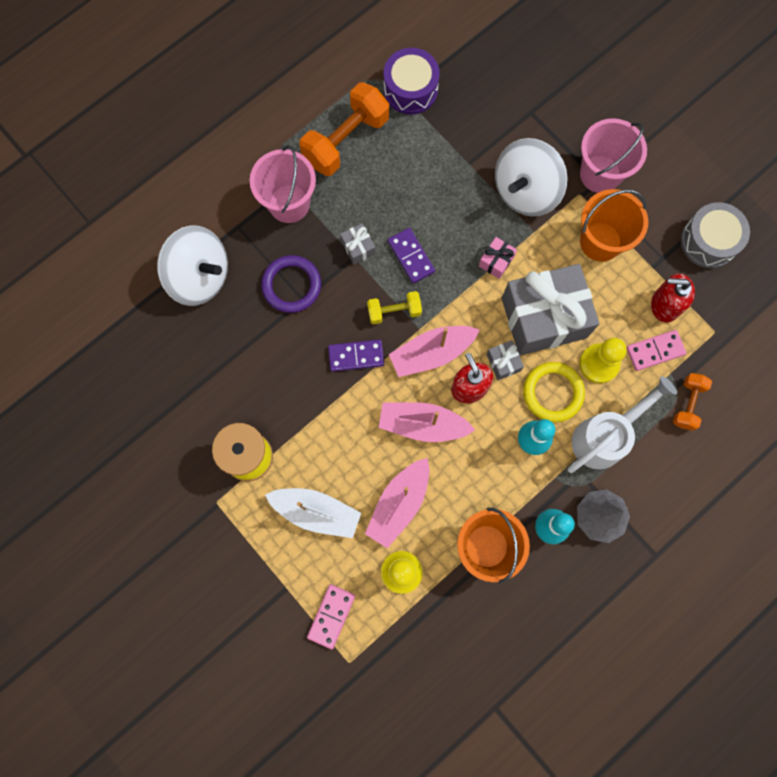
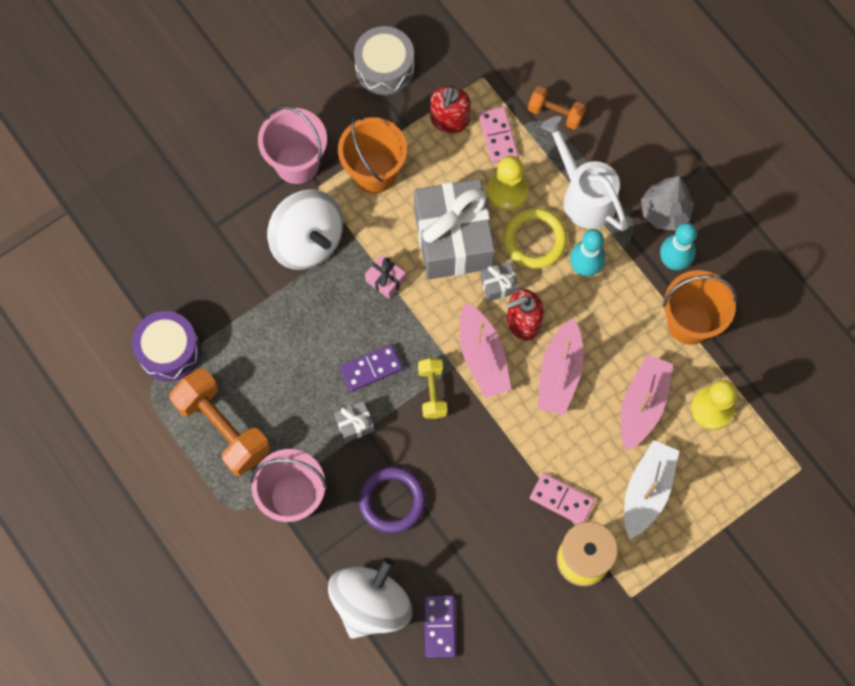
camera: 85 degrees left, 5 degrees down
pink domino [307,584,355,649] -> pink domino moved to [530,473,595,524]
purple domino [328,340,384,372] -> purple domino moved to [424,595,456,658]
pink boat [365,458,429,548] -> pink boat turned 105 degrees counterclockwise [621,355,673,451]

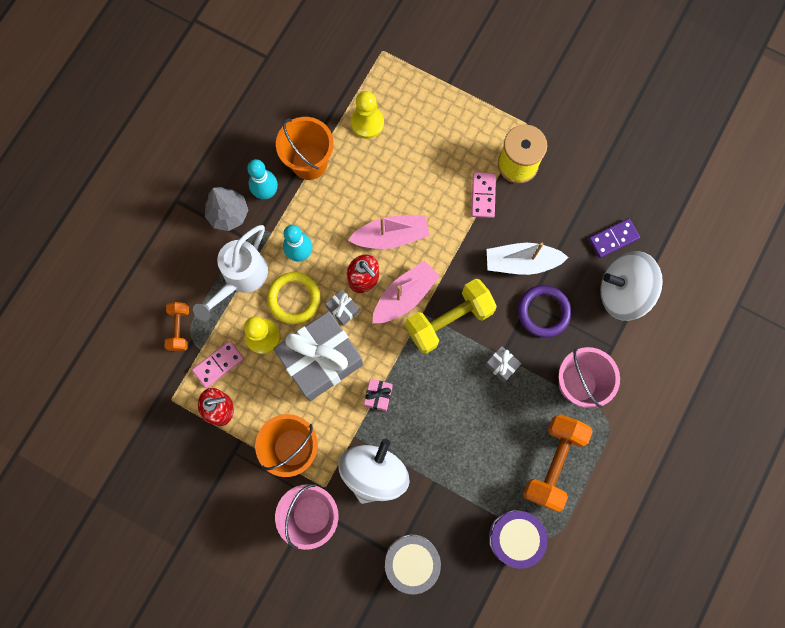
camera: 115 degrees left, 5 degrees up
purple domino [339,344,403,392] -> none
grey drum [354,26,414,95] -> grey drum moved to [385,534,441,594]
yellow dumbbell [418,358,448,419] -> yellow dumbbell [405,279,497,354], size x1.85
pink boat [621,355,673,451] -> none
white boat [624,440,679,539] -> white boat moved to [487,243,569,275]

